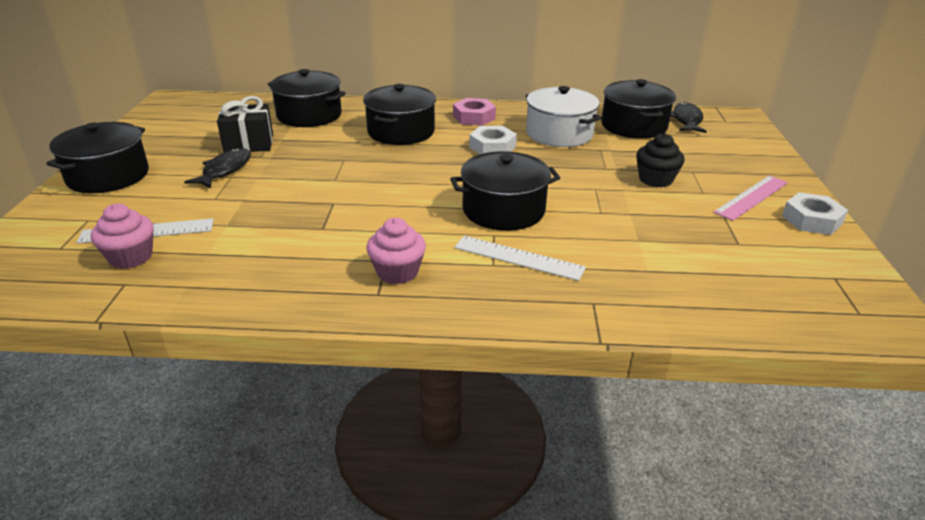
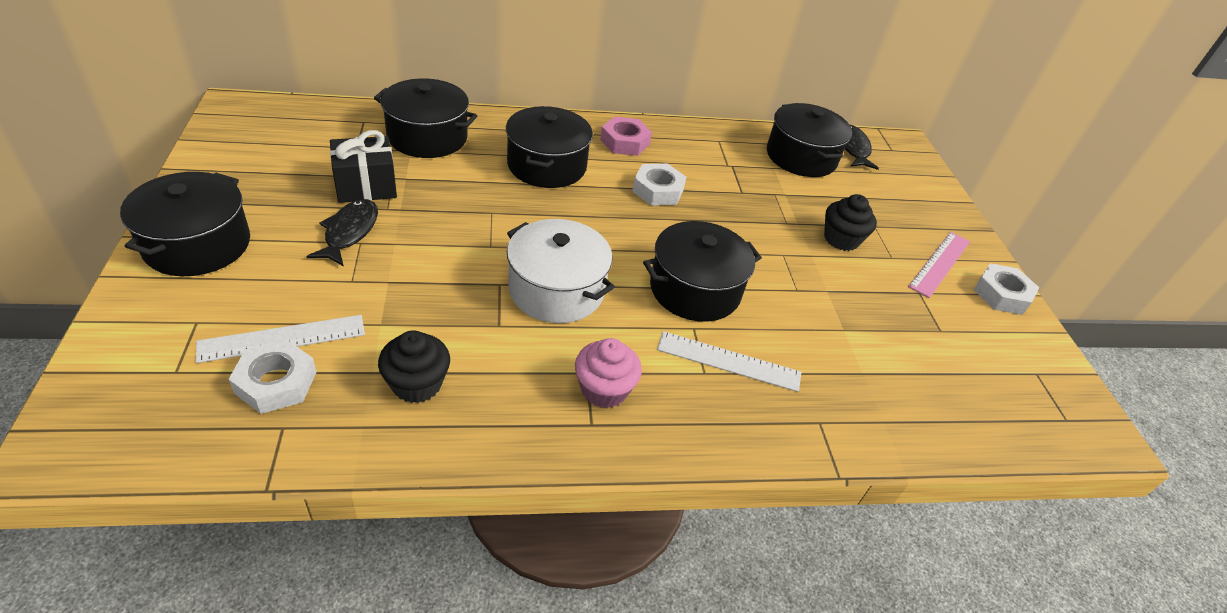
camera: 15 degrees left, 10 degrees up
pink cupcake [91,204,154,269] -> white nut [229,339,317,414]
white pot [526,86,602,147] -> white pot moved to [507,219,615,323]
none -> black cupcake [378,330,450,403]

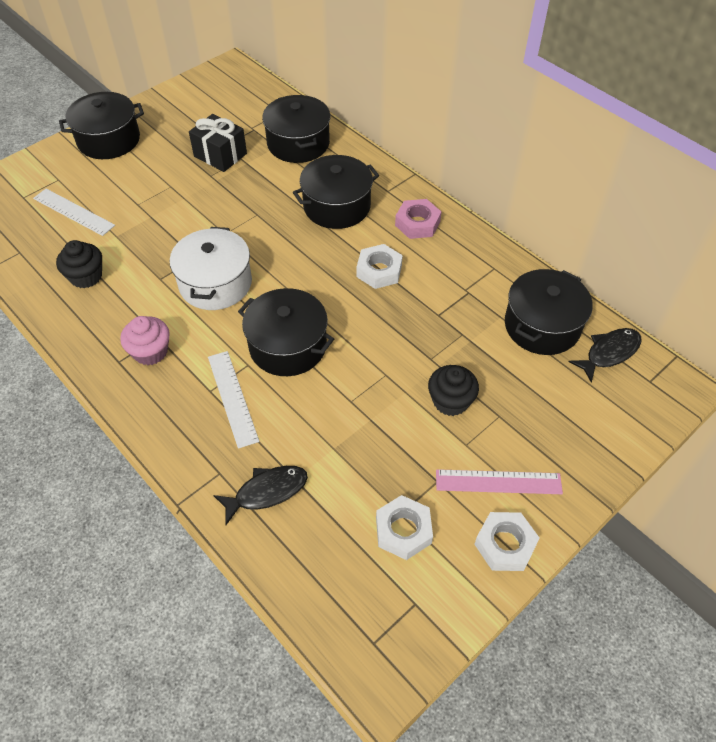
camera: 60 degrees right, 10 degrees up
white nut [229,339,317,414] -> white nut moved to [376,495,433,560]
black fish [306,199,378,266] -> black fish moved to [213,466,308,525]

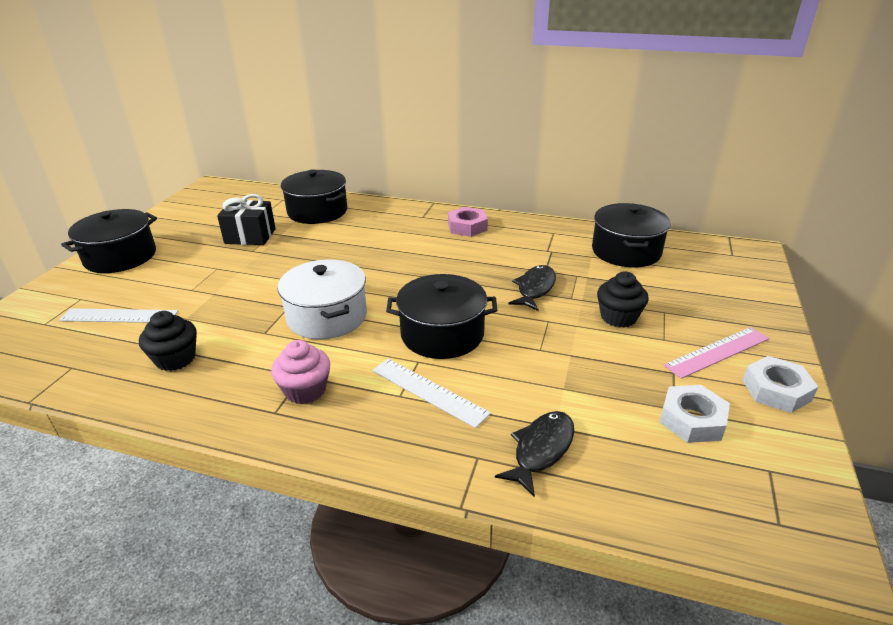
camera: 30 degrees left, 20 degrees down
black pot [293,155,379,229] -> none
white nut [357,244,403,289] -> none
black fish [569,328,642,383] -> black fish moved to [508,265,556,311]

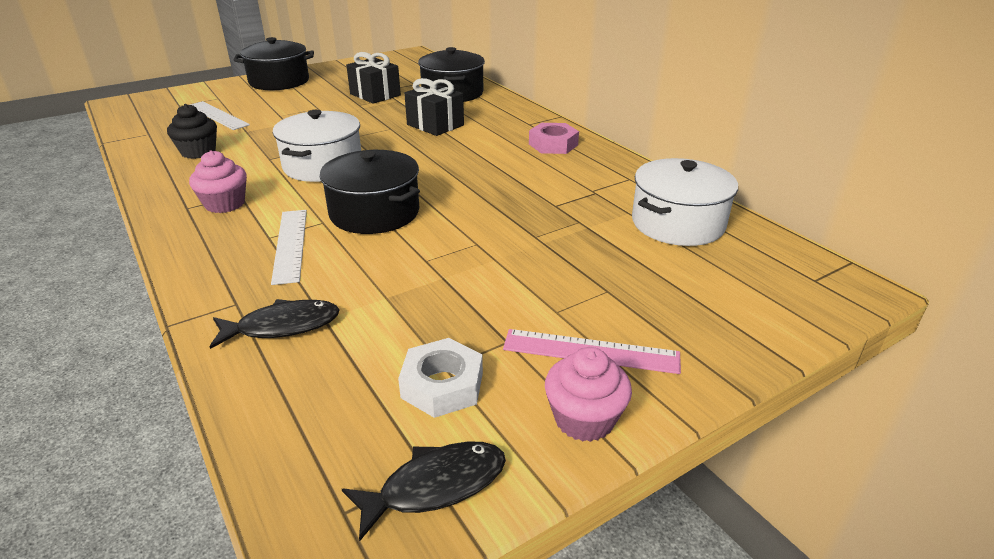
camera: 40 degrees right, 0 degrees up
black fish [508,265,556,311] -> black fish moved to [342,442,506,541]
black pot [592,203,671,267] -> white pot [632,158,738,246]
black cupcake [597,271,649,328] -> none
white nut [742,356,818,413] -> pink cupcake [545,347,632,442]
none -> black gift [404,78,464,136]

